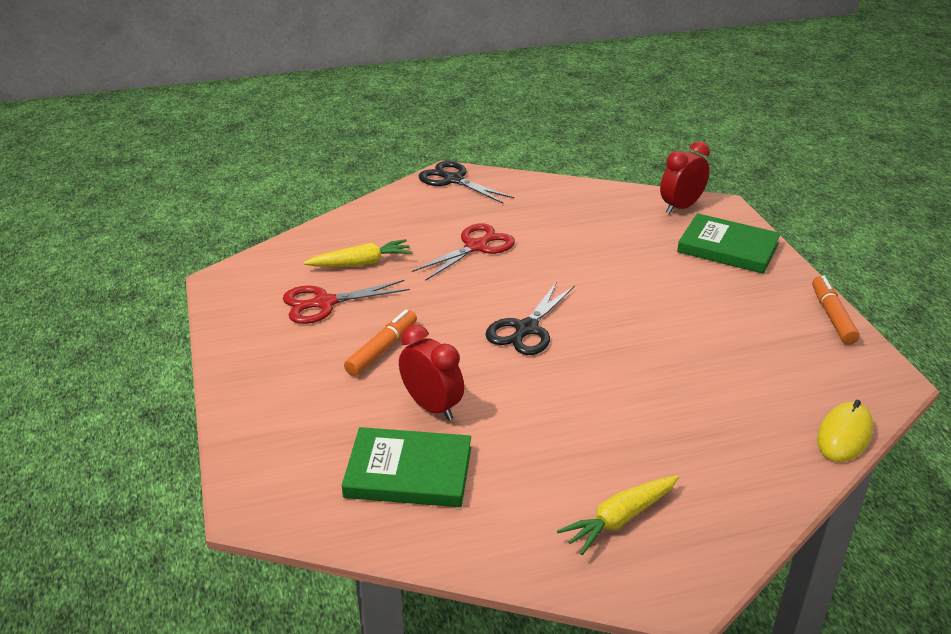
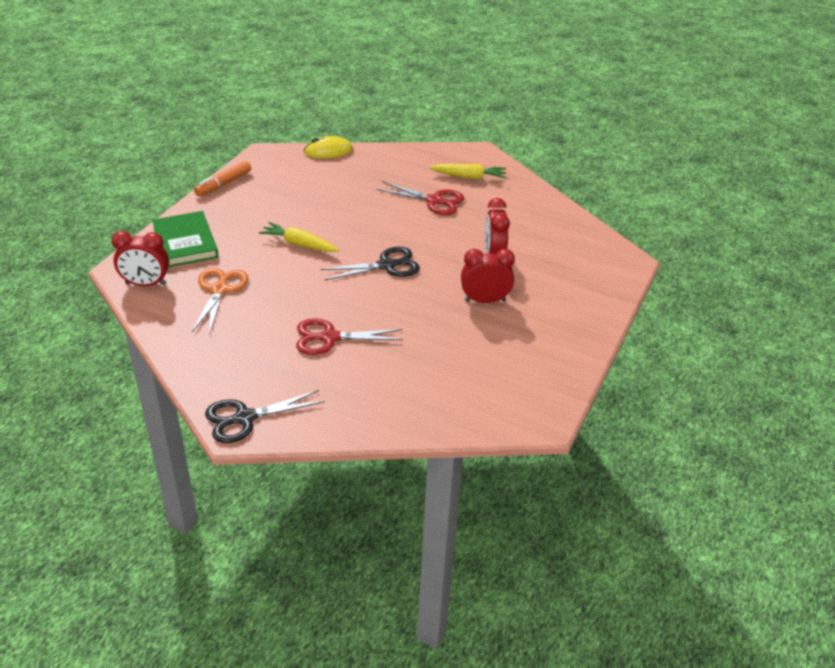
camera: 140 degrees left, 5 degrees up
red scissors [283,280,410,324] -> red scissors moved to [376,181,464,215]
yellow carrot [303,239,413,267] -> yellow carrot moved to [259,222,339,252]
green book [342,427,471,507] -> none
orange marker [344,310,417,376] -> red clock [461,249,515,303]
black scissors [419,161,514,203] -> black scissors turned 75 degrees clockwise [205,390,325,443]
none -> orange scissors [192,268,249,335]

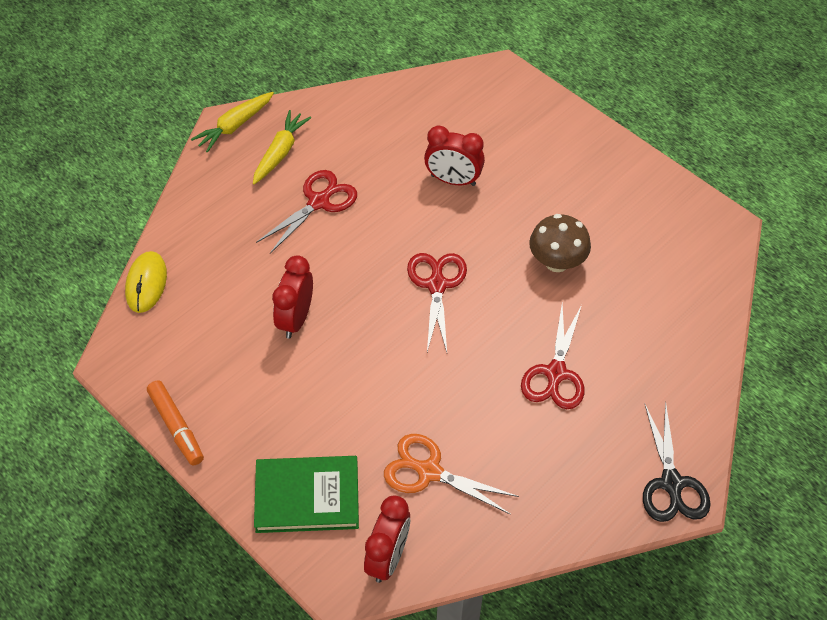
camera: 70 degrees left, 15 degrees up
yellow carrot [259,222,339,252] -> yellow carrot moved to [191,92,274,153]
black scissors [320,247,420,281] -> red scissors [407,253,467,352]
red clock [461,249,515,303] -> red clock moved to [272,255,313,339]
none -> brown mushroom [529,214,591,272]

